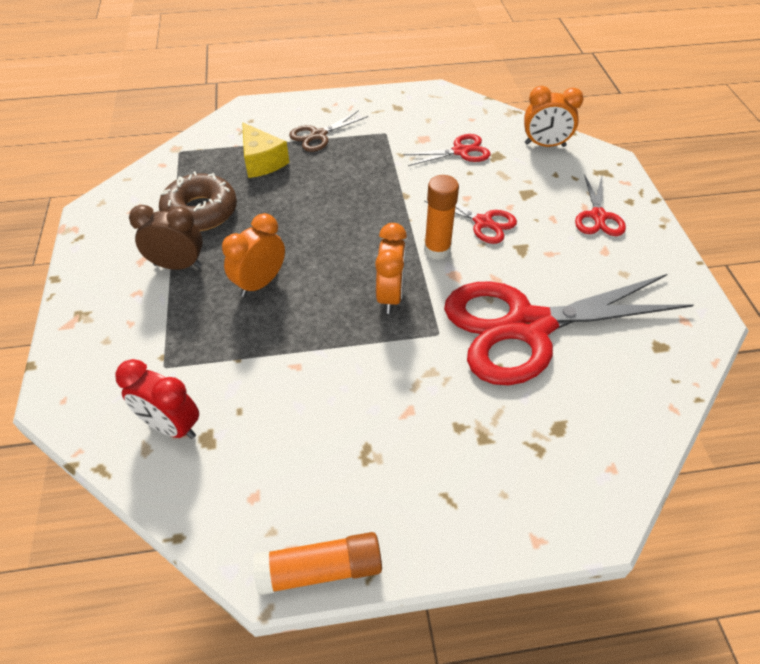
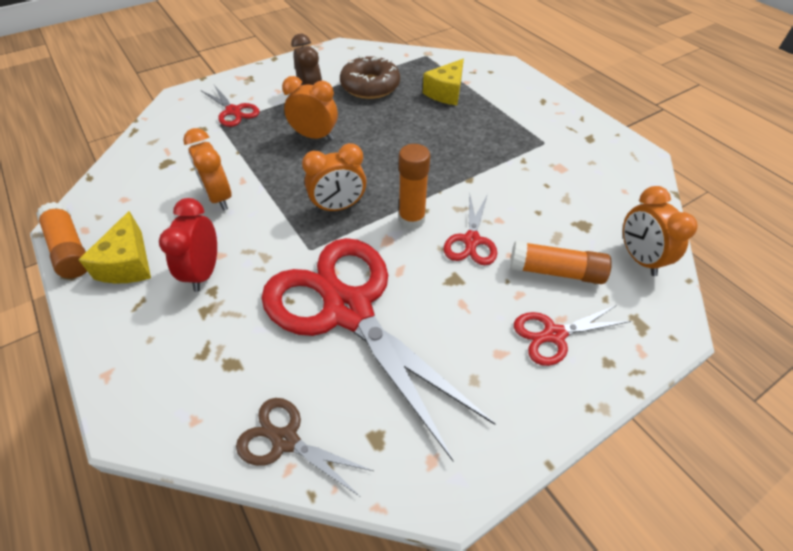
camera: 65 degrees right, 0 degrees up
red clock [115,359,199,439] -> red clock moved to [159,198,217,292]
brown scissors [289,110,368,152] -> brown scissors moved to [236,398,373,496]
red scissors [403,134,491,166] -> red scissors moved to [202,85,260,127]
none -> yellow cheese [79,211,151,283]
none -> orange clock [183,128,231,211]
none -> orange glue stick [510,241,612,284]

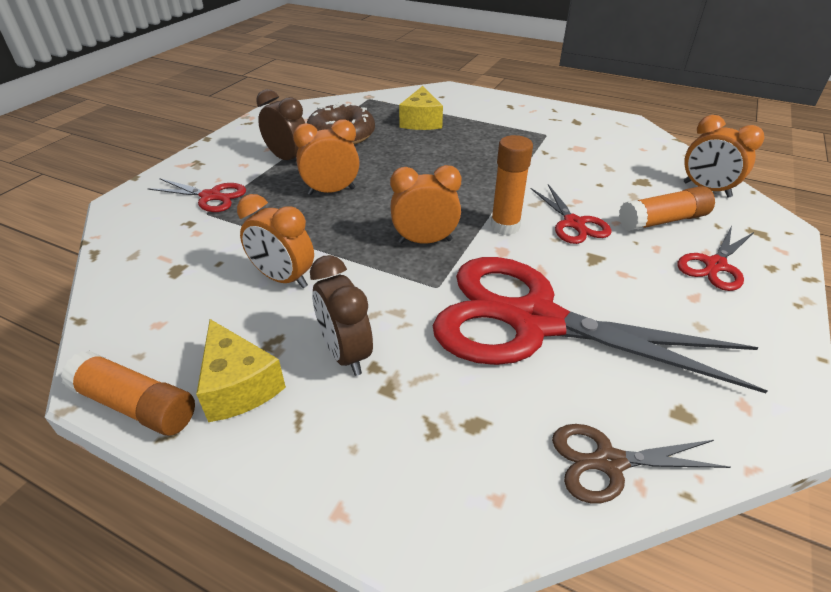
camera: 30 degrees left, 10 degrees down
red clock [159,198,217,292] -> brown clock [310,255,373,376]
orange clock [302,143,366,213] -> orange clock turned 135 degrees counterclockwise [390,165,461,244]

